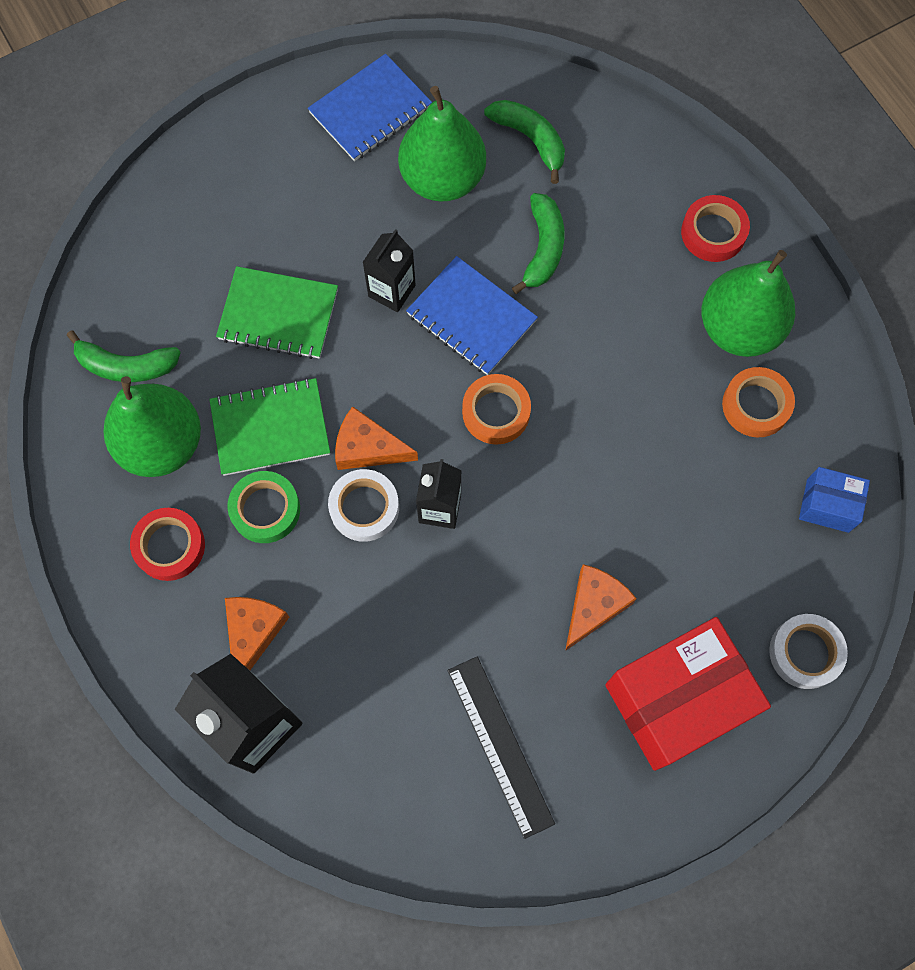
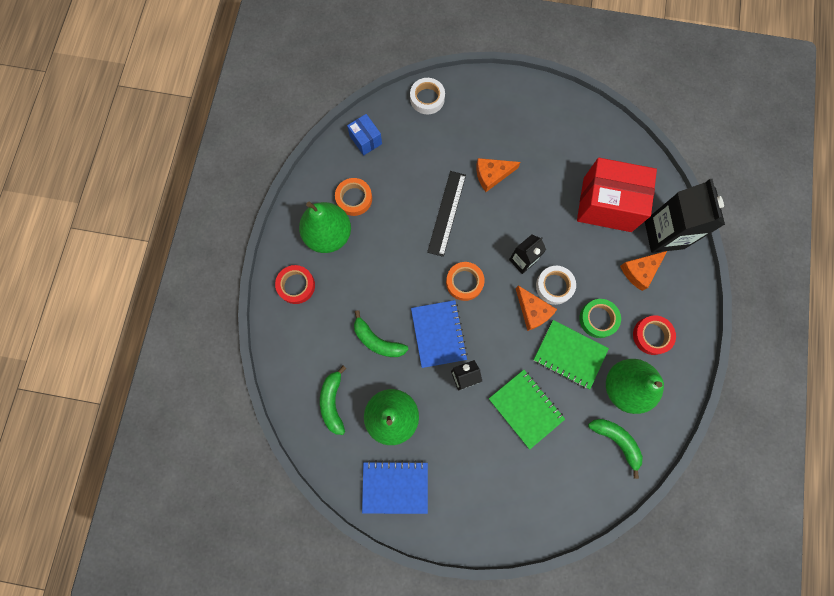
camera: 140 degrees left, 5 degrees up
black ruler [448,657,555,839] -> black ruler moved to [427,171,466,257]
green banana [512,193,564,294] -> green banana turned 105 degrees counterclockwise [354,310,409,357]
red box [605,617,771,771] -> red box moved to [577,158,657,232]

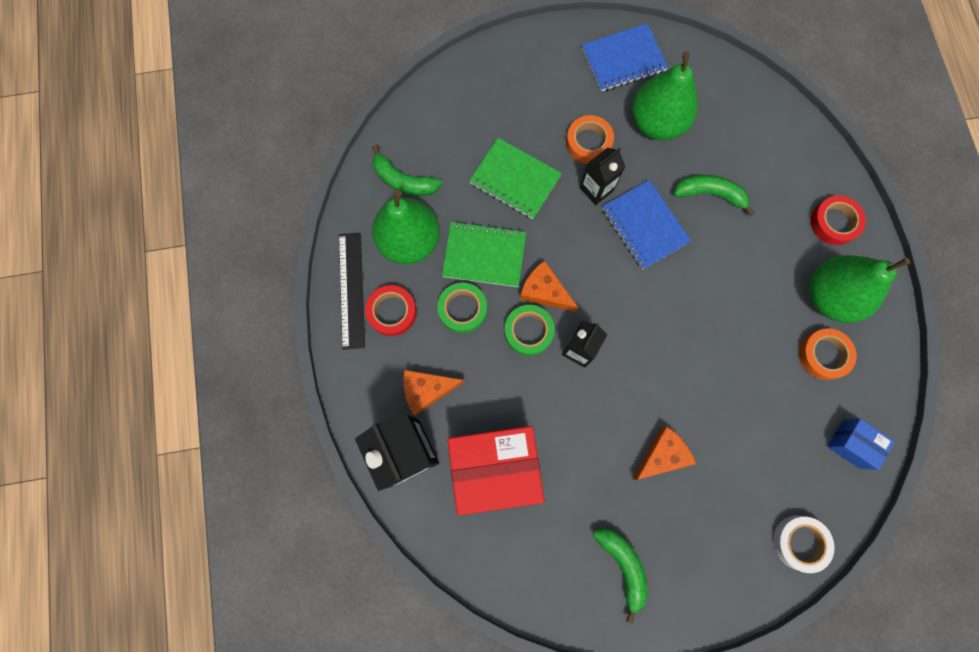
camera: 160 degrees right, 0 degrees up
green banana [320,366,347,435] -> green banana moved to [593,528,647,624]
black ruler [427,171,466,257] -> black ruler moved to [339,233,365,350]
orange tape [446,262,485,301] -> orange tape moved to [566,115,614,164]
white tape [536,266,576,305] -> green tape [504,305,555,356]
orange cheese [620,251,667,291] -> orange cheese turned 135 degrees counterclockwise [403,370,464,415]

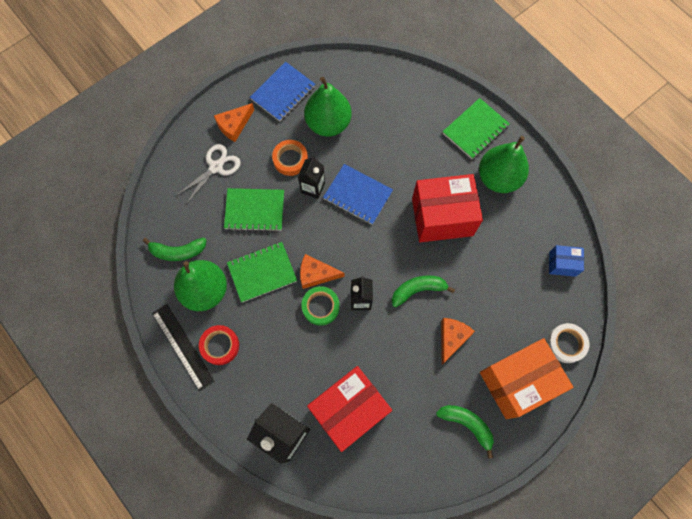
camera: 30 degrees left, 5 degrees down
orange cheese [403,370,464,415] -> orange cheese moved to [214,103,254,142]
green tape [437,282,487,334] -> none
green banana [673,175,755,216] -> green banana moved to [392,276,455,307]
orange tape [799,328,857,380] -> none
red tape [811,196,866,245] -> green notebook [443,98,510,159]
none -> white scissors [176,144,240,205]
none -> red box [412,174,483,242]
none -> orange box [480,338,573,419]

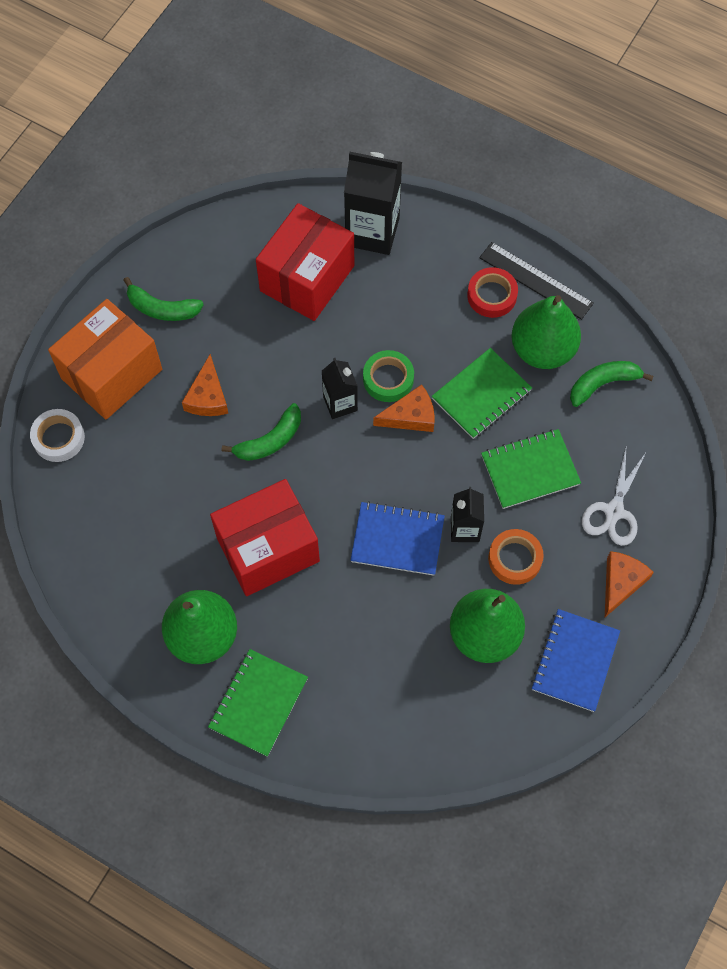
camera: 160 degrees right, 5 degrees down
blue box [549,245,584,277] -> none

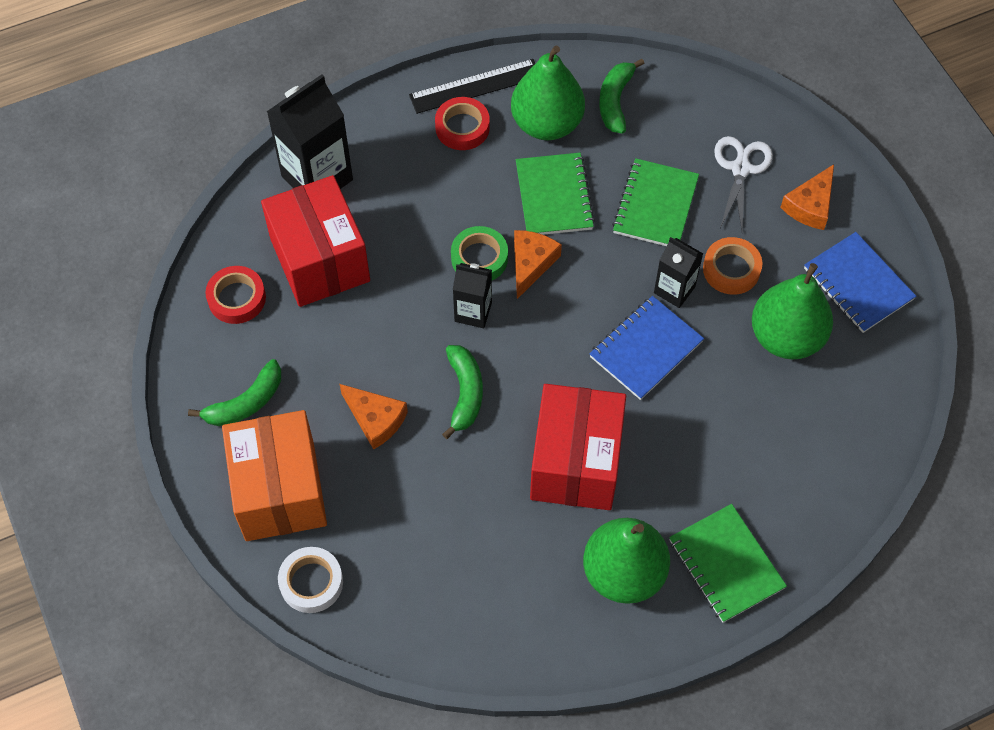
camera: 55 degrees left, 5 degrees down
white scissors [582,445,647,546] -> white scissors turned 135 degrees counterclockwise [714,136,773,230]
orange cheese [605,551,654,617] -> orange cheese turned 120 degrees counterclockwise [780,164,834,230]
none -> red tape [205,266,266,324]

